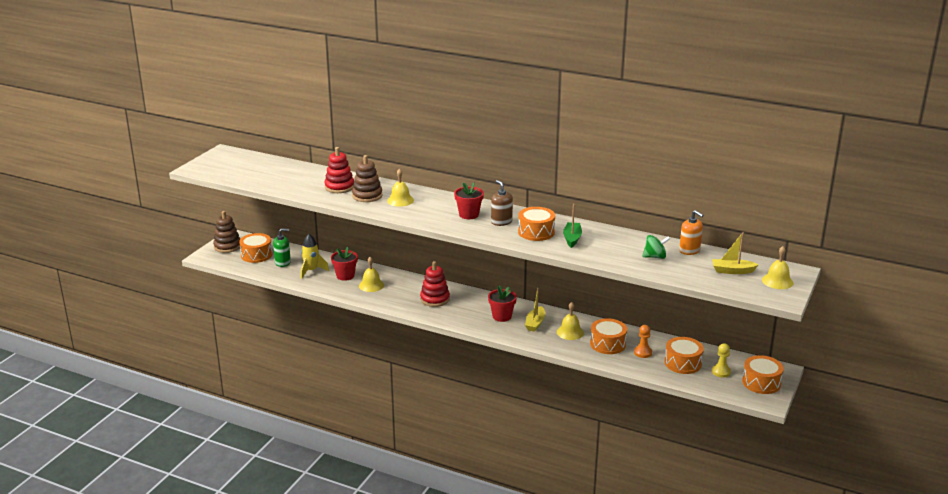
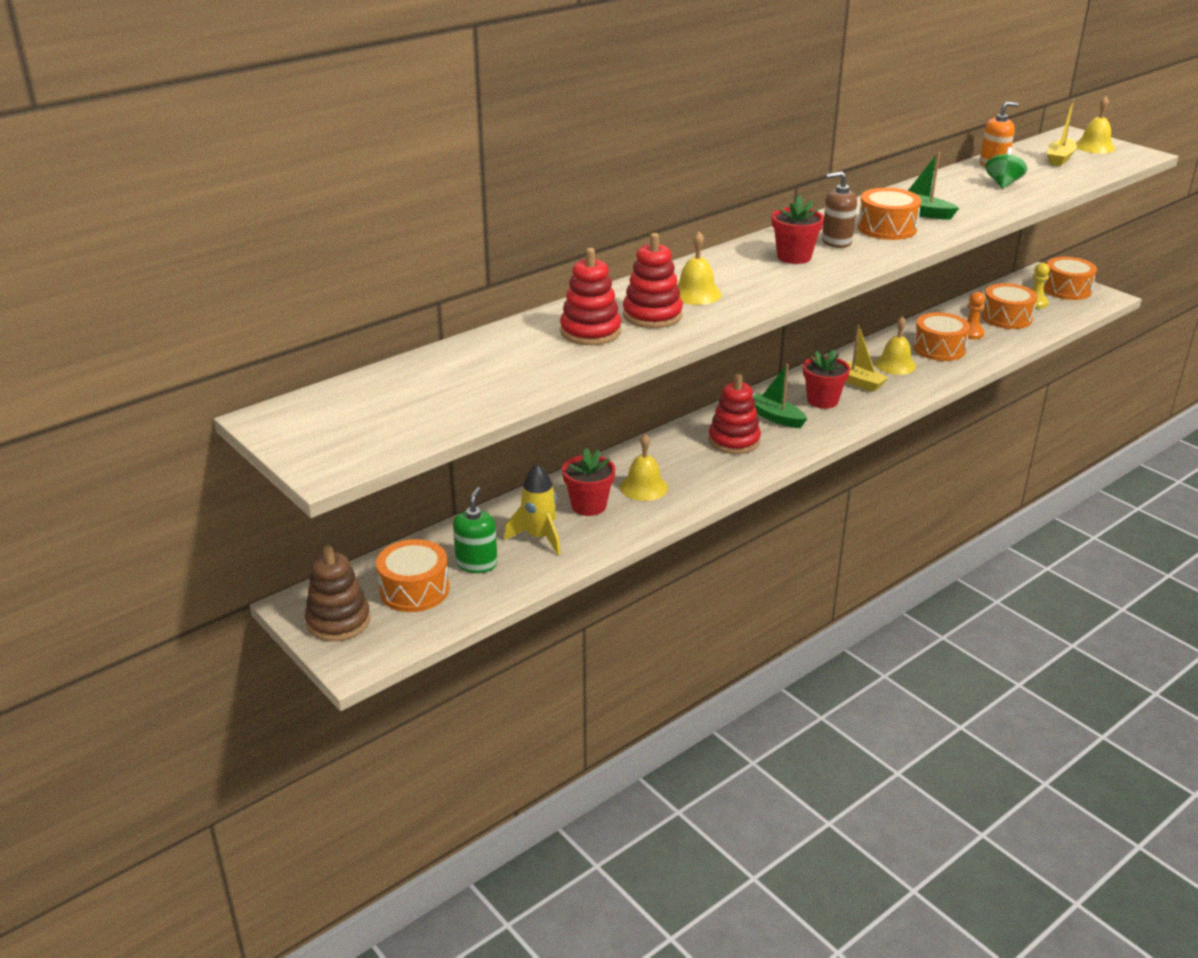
camera: 65 degrees left, 5 degrees up
brown stacking toy [352,155,383,202] -> red stacking toy [623,233,683,328]
none -> green boat [753,364,807,428]

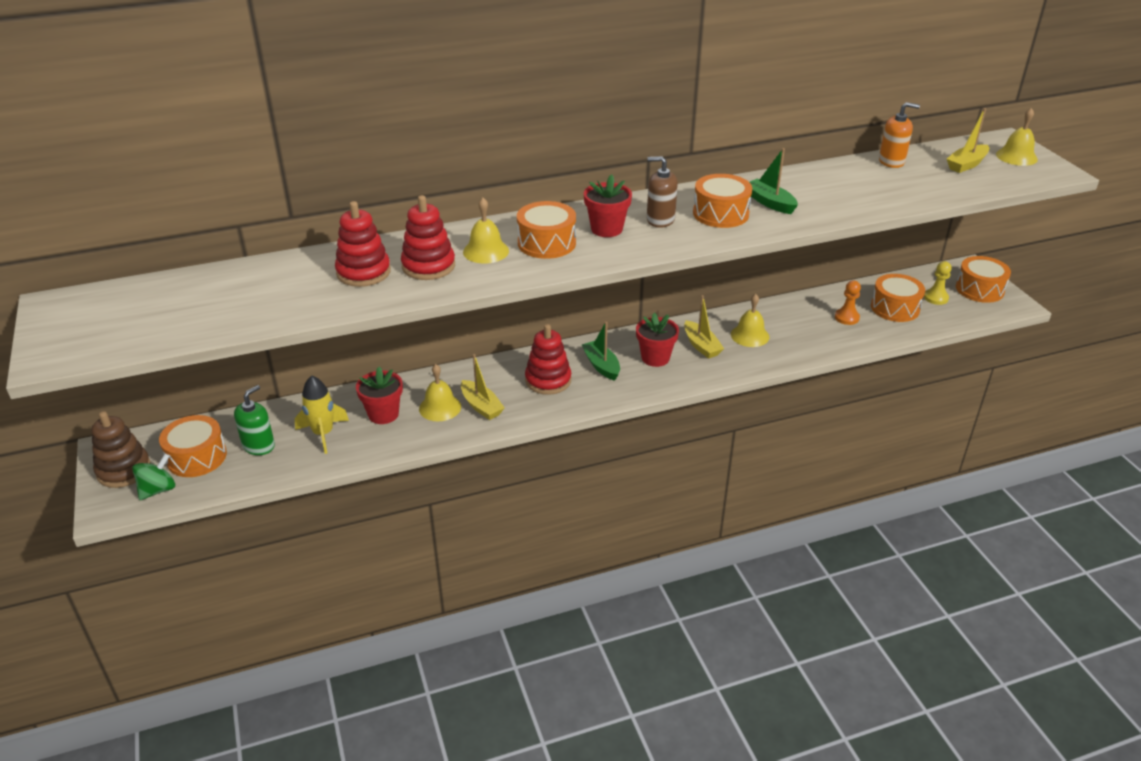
camera: 20 degrees right, 5 degrees up
orange drum [913,312,970,361] -> orange drum moved to [517,201,576,259]
green spinning top [985,147,1027,189] -> green spinning top moved to [132,453,175,500]
none -> yellow boat [461,354,505,420]

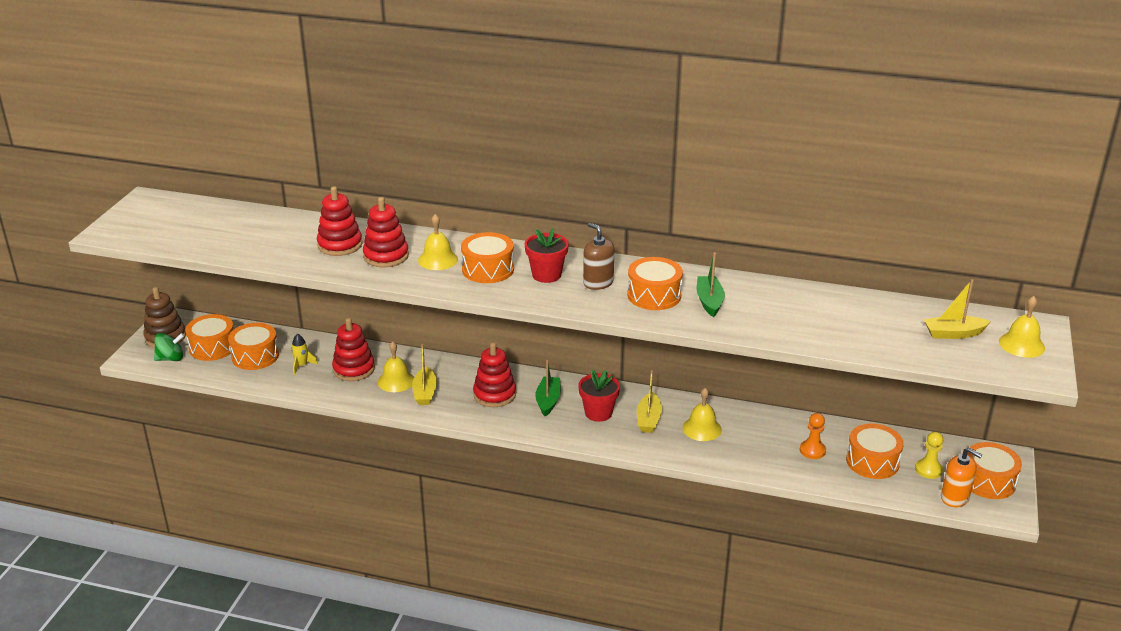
camera: 35 degrees right, 5 degrees down
green soap dispenser [234,385,275,455] -> orange drum [228,323,279,370]
yellow rocket [295,376,349,454] -> yellow rocket [291,334,318,375], size x0.63
red flower pot [356,367,403,424] -> red stacking toy [332,318,375,381]
orange soap dispenser [879,102,920,168] -> orange soap dispenser moved to [941,447,982,507]

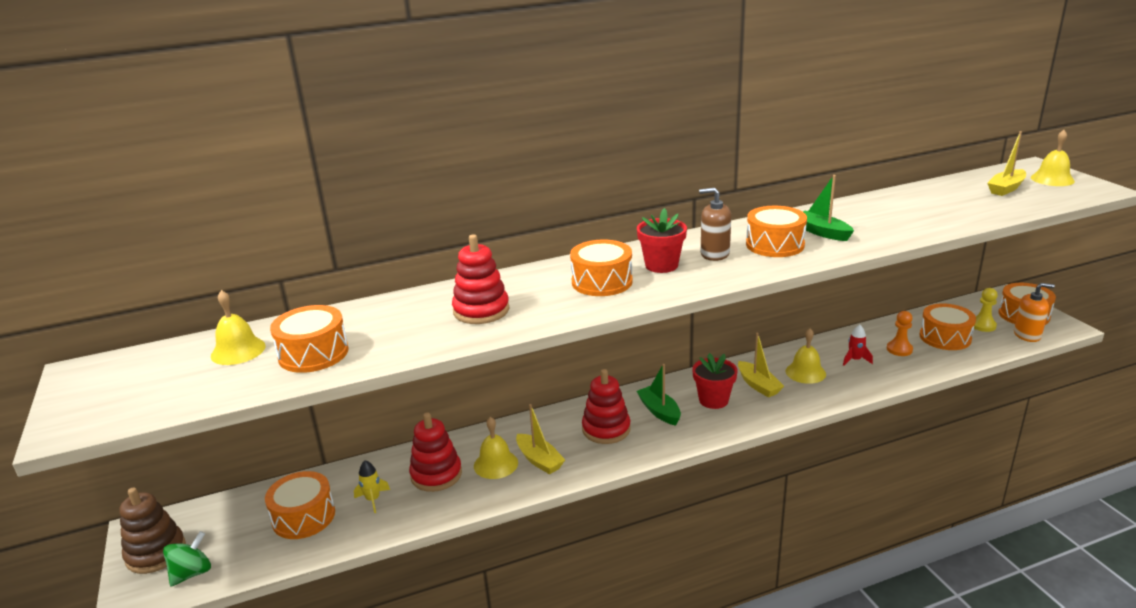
camera: 35 degrees left, 5 degrees down
orange drum [185,314,233,361] -> orange drum moved to [270,305,349,373]
red stacking toy [317,186,363,256] -> none
yellow bell [418,214,458,270] -> yellow bell moved to [211,290,266,365]
none -> red rocket [843,325,873,366]

